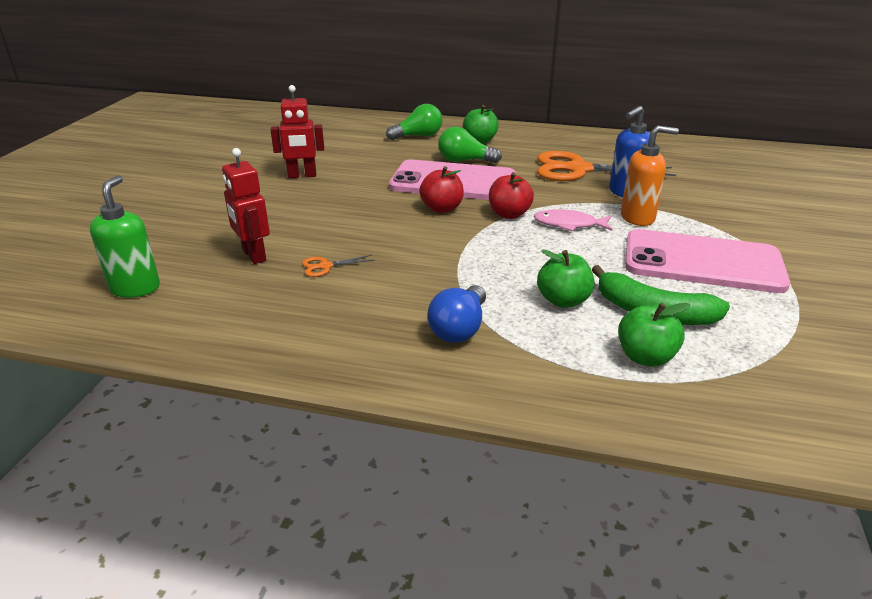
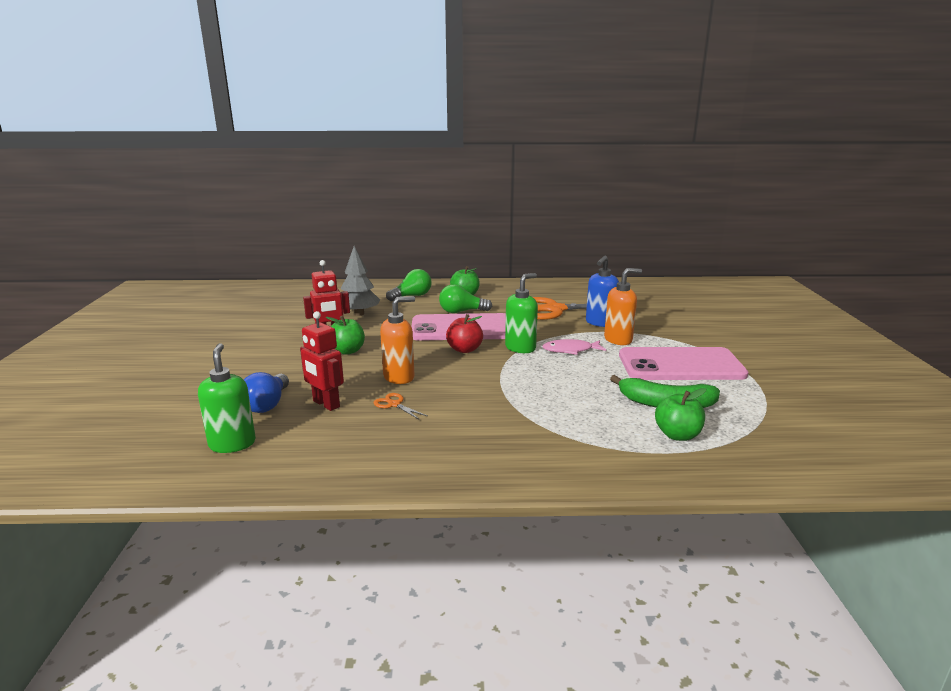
camera: 15 degrees left, 10 degrees down
orange scissors [302,255,375,277] -> orange scissors turned 75 degrees clockwise [374,393,427,419]
blue light bulb [427,285,486,343] -> blue light bulb moved to [244,372,289,413]
red apple [489,172,534,219] -> green soap dispenser [505,273,538,353]
green apple [537,249,594,308] -> green apple moved to [326,315,365,355]
none -> grey tree [340,246,380,316]
none -> orange soap dispenser [380,296,415,384]

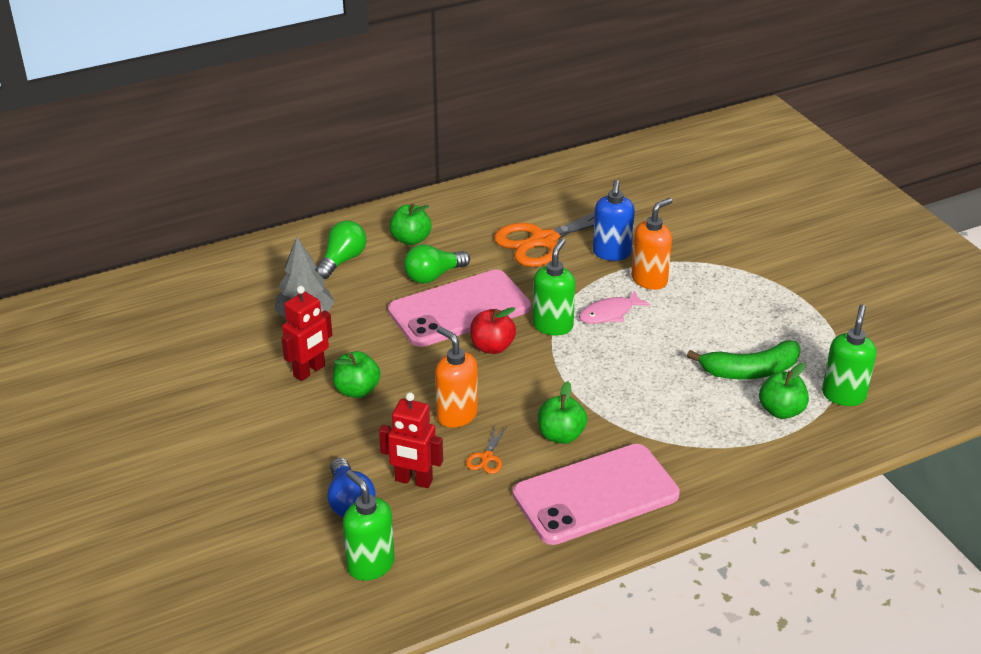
camera: 25 degrees left, 15 degrees up
orange scissors [374,393,427,419] -> orange scissors turned 90 degrees counterclockwise [466,426,507,474]
orange soap dispenser [380,296,415,384] -> orange soap dispenser turned 75 degrees counterclockwise [435,326,478,428]
pink phone [619,347,749,380] -> pink phone moved to [513,444,680,545]
none -> green apple [538,381,587,444]
none -> green soap dispenser [822,304,876,406]

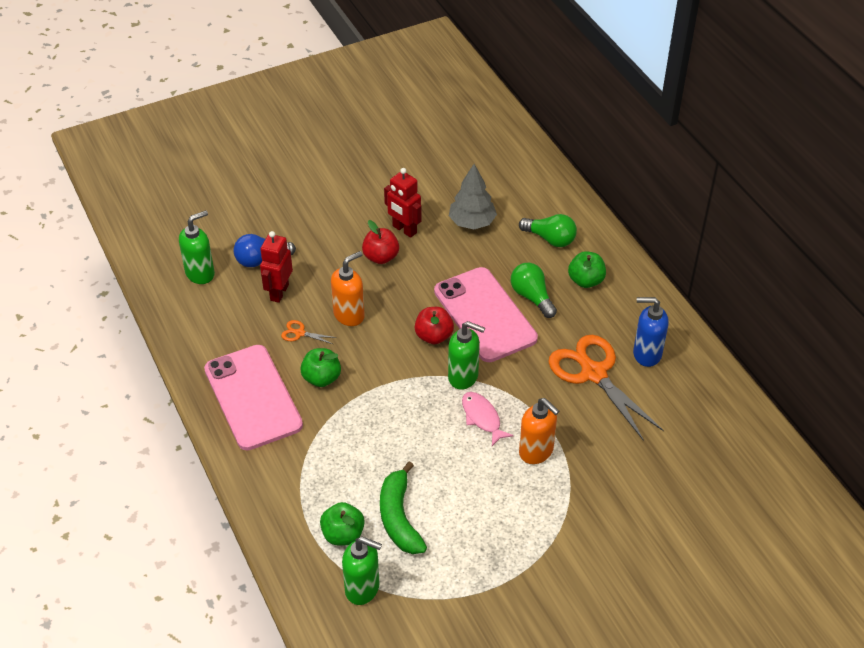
camera: 90 degrees right, 10 degrees up
green apple [333,351,381,398] -> red apple [362,220,399,264]
blue soap dispenser [593,179,635,261] -> blue soap dispenser moved to [633,297,669,367]

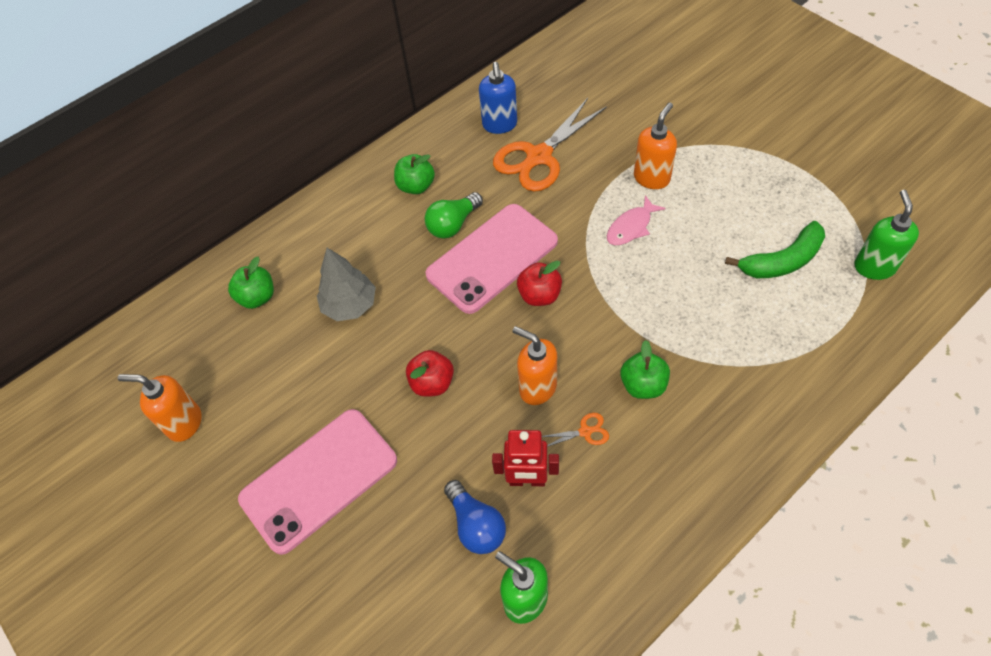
camera: 100 degrees left, 10 degrees up
pink phone [204,345,303,450] -> pink phone moved to [238,409,397,555]
orange scissors [281,320,337,344] -> orange scissors turned 105 degrees counterclockwise [542,413,609,447]
green apple [320,502,365,546] -> green apple moved to [228,257,274,309]
red robot [384,168,422,238] -> none
green soap dispenser [448,321,485,390] -> none
green light bulb [519,214,577,247] -> none
none -> orange soap dispenser [118,374,202,442]

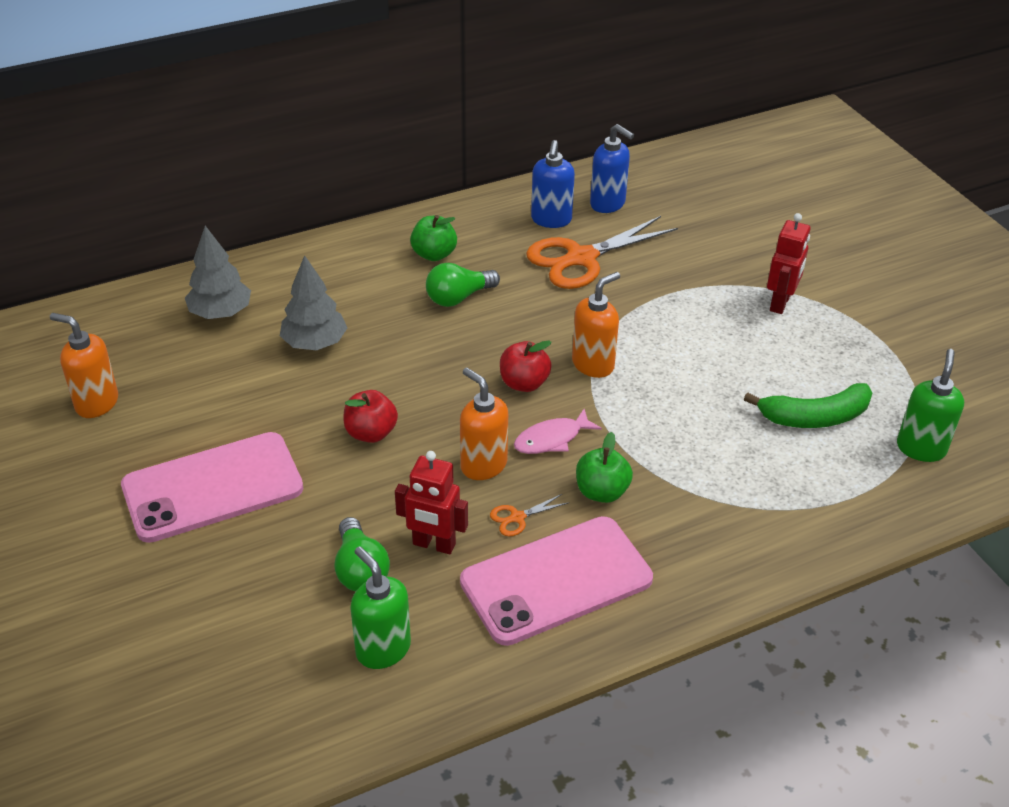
camera: 10 degrees right, 15 degrees down
green apple [228,257,274,309] -> grey tree [185,226,251,319]
pink phone [426,204,558,314] -> pink phone moved to [460,516,653,646]
blue light bulb [444,480,506,554] -> green light bulb [335,517,390,591]
orange scissors [542,413,609,447] -> orange scissors turned 150 degrees clockwise [490,494,570,536]
pink fish [607,195,666,245] -> pink fish moved to [514,409,602,454]
orange soap dispenser [634,102,677,189] -> orange soap dispenser moved to [572,272,620,378]
none -> blue soap dispenser [590,124,634,213]
none -> red robot [767,213,810,314]

